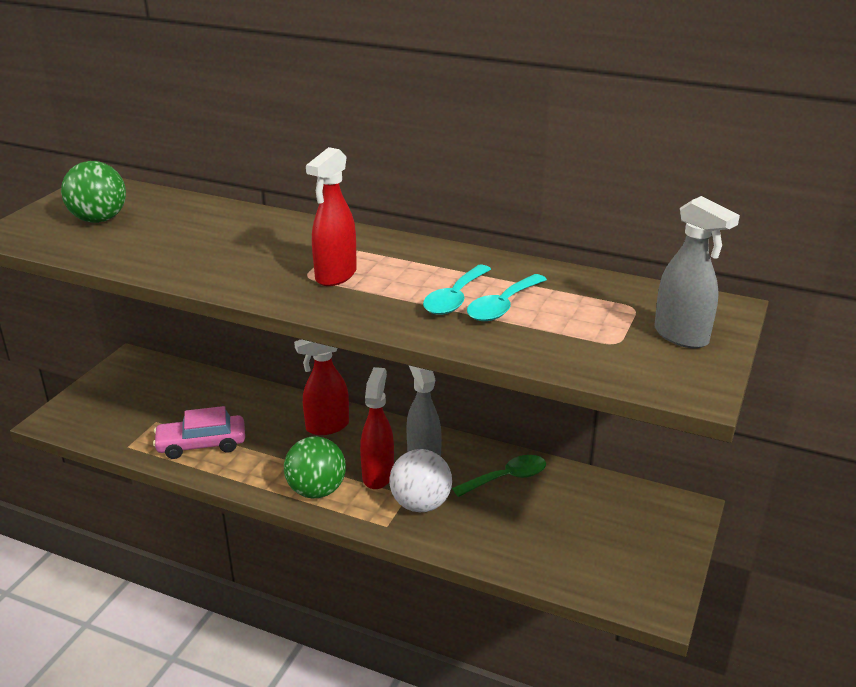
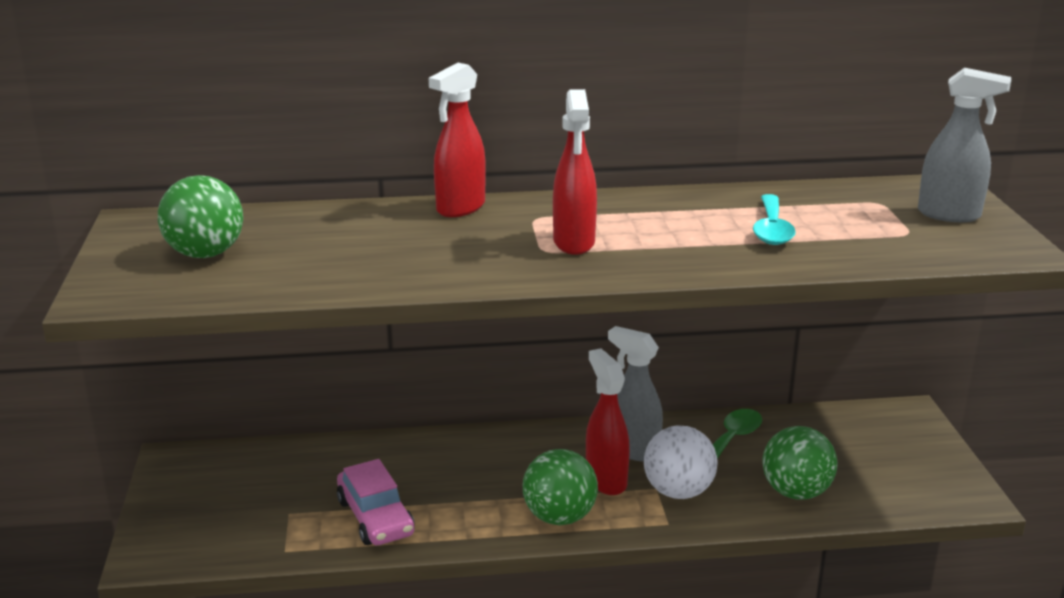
camera: 30 degrees left, 5 degrees down
pink car [153,406,245,459] -> pink car turned 75 degrees counterclockwise [337,459,415,545]
red spray bottle [294,339,349,435] -> red spray bottle moved to [429,63,486,217]
turquoise spoon [423,265,491,315] -> none
none -> green ball [762,426,837,500]

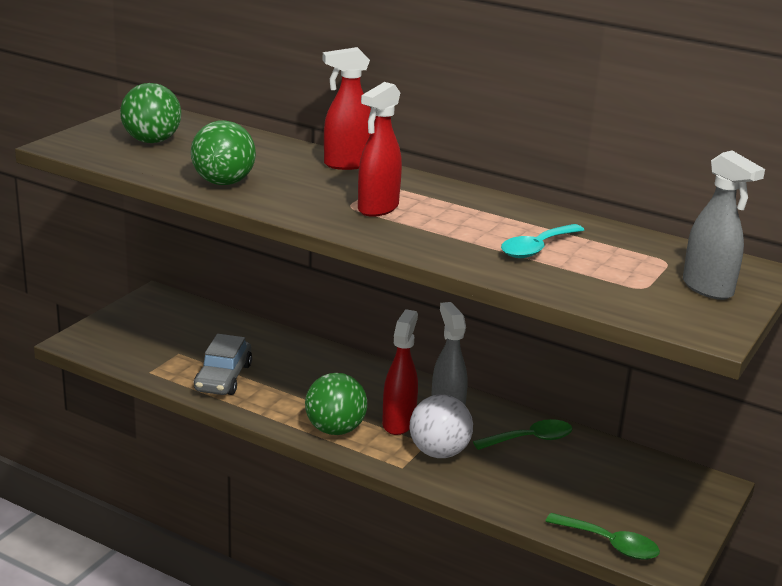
camera: 35 degrees right, 0 degrees up
pink car [337,459,415,545] -> grey car [194,334,252,395]
green ball [762,426,837,500] -> green ball moved to [191,120,256,185]
none -> green spoon [545,513,660,560]

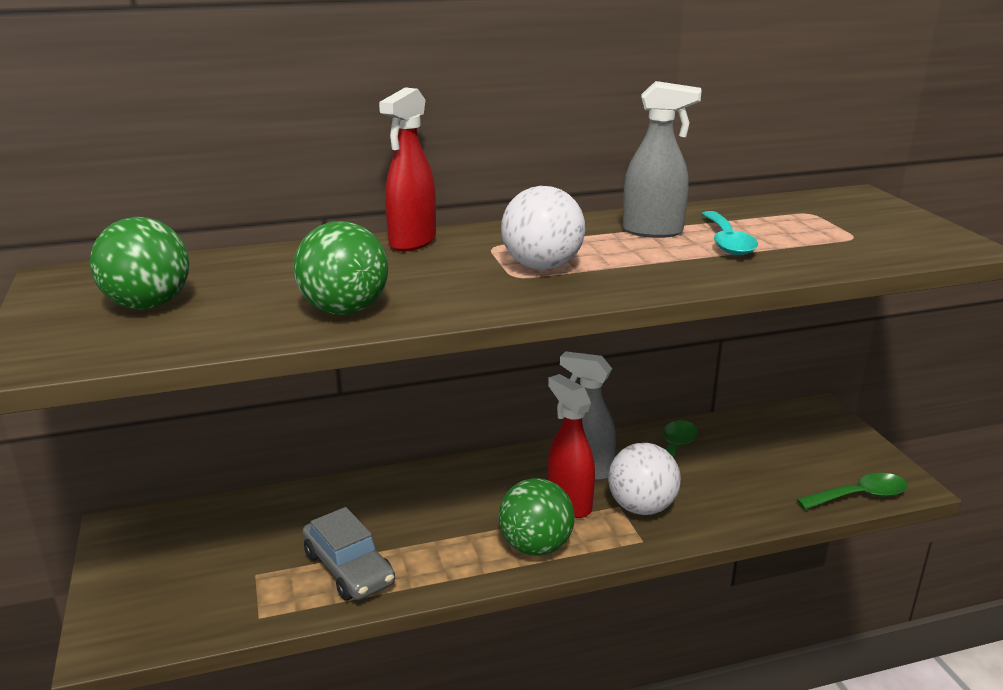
camera: 45 degrees left, 0 degrees up
red spray bottle [358,82,402,217] -> white ball [501,186,585,270]
grey spray bottle [683,150,765,300] -> grey spray bottle moved to [623,81,701,238]

